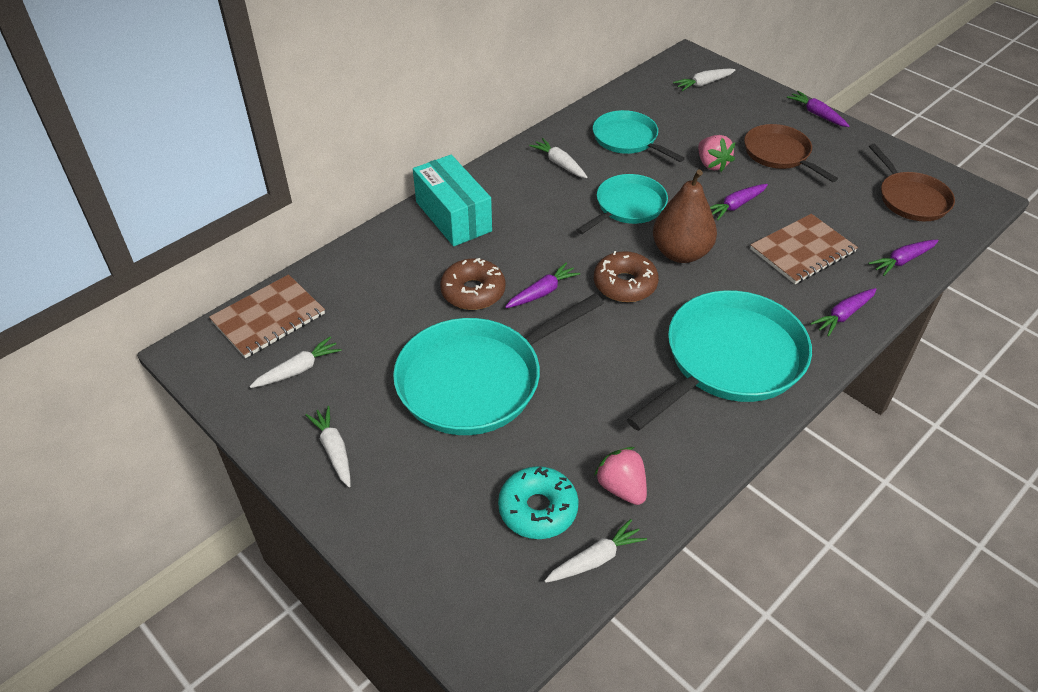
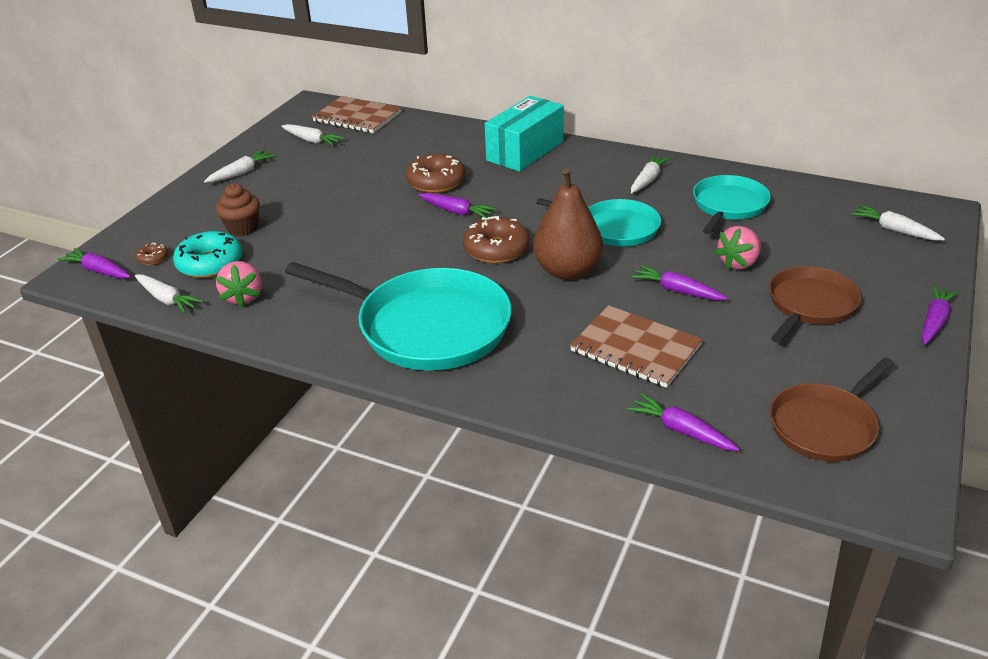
camera: 70 degrees right, 10 degrees down
turquoise pan [393,293,604,435] -> none
pink strawberry [594,447,647,505] -> pink strawberry turned 135 degrees clockwise [215,261,262,307]
purple carrot [810,288,877,337] -> purple carrot moved to [58,248,131,279]
none -> brown donut [135,242,168,265]
none -> brown cupcake [216,183,260,236]

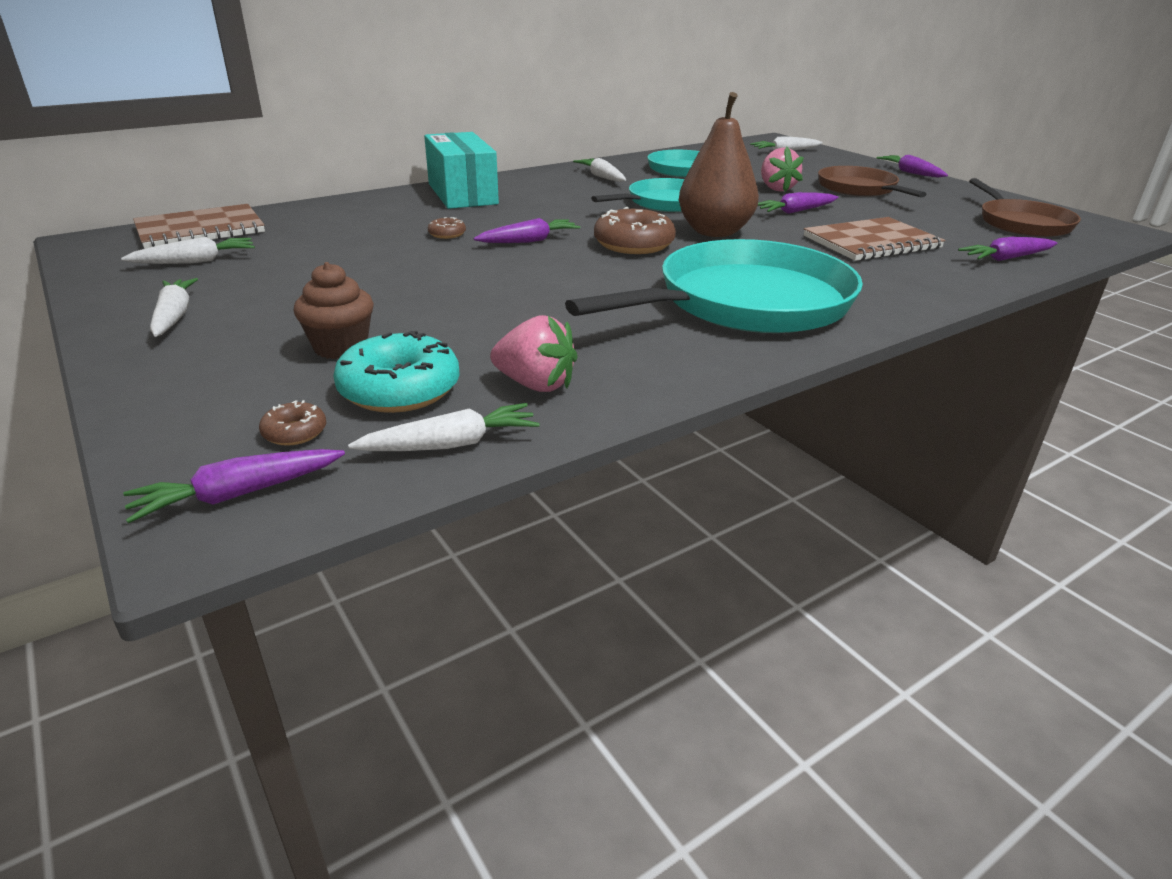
camera: 60 degrees left, 5 degrees down
brown donut [406,154,465,193] -> brown donut [428,217,466,239], size x0.47

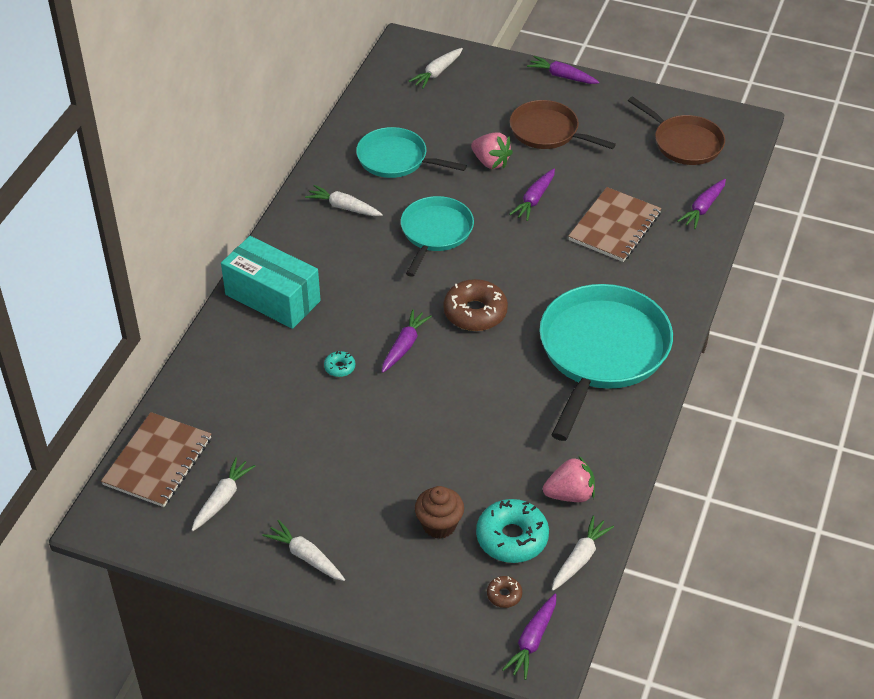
camera: 35 degrees left, 15 degrees up
brown donut [428,217,466,239] -> turquoise donut [324,351,355,377]
brown pear [679,92,759,237] -> none

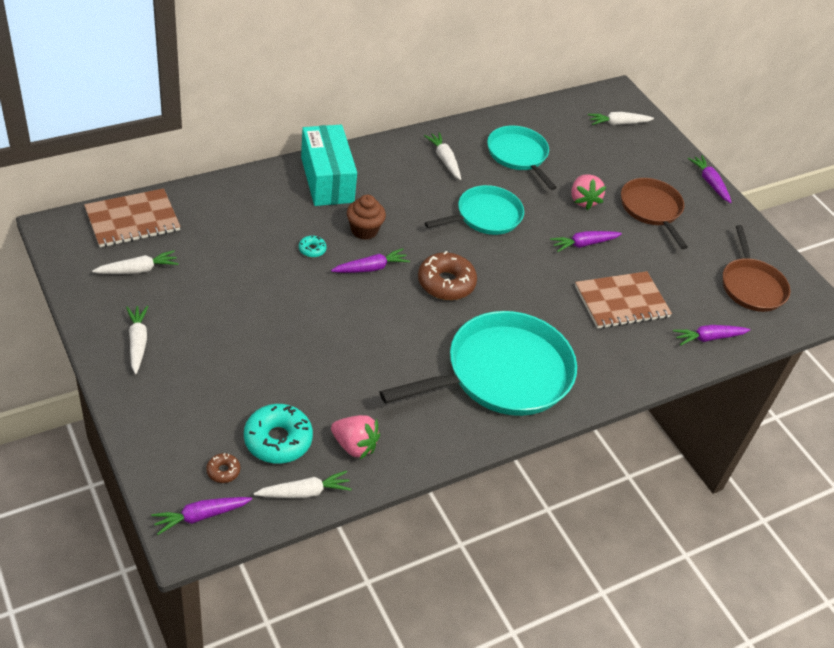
camera: 35 degrees right, 0 degrees up
brown cupcake [415,486,464,539] -> brown cupcake moved to [347,195,386,240]

